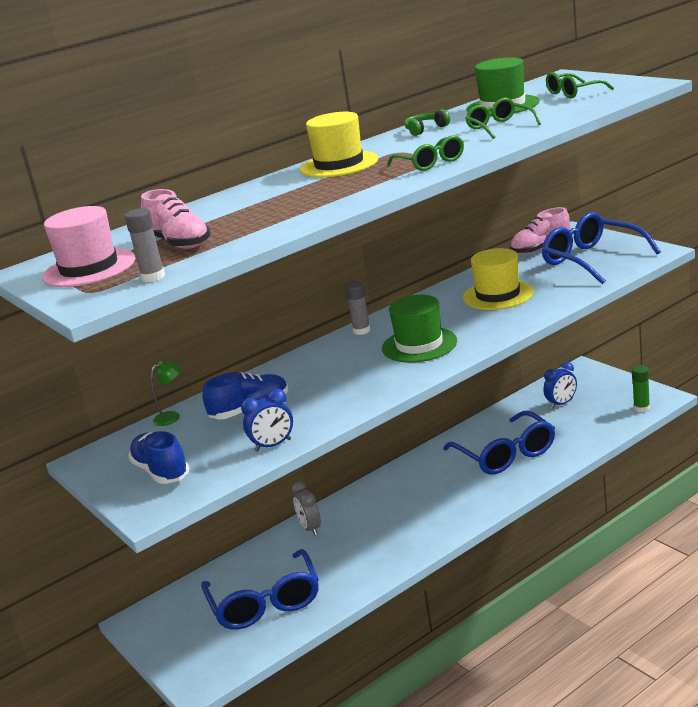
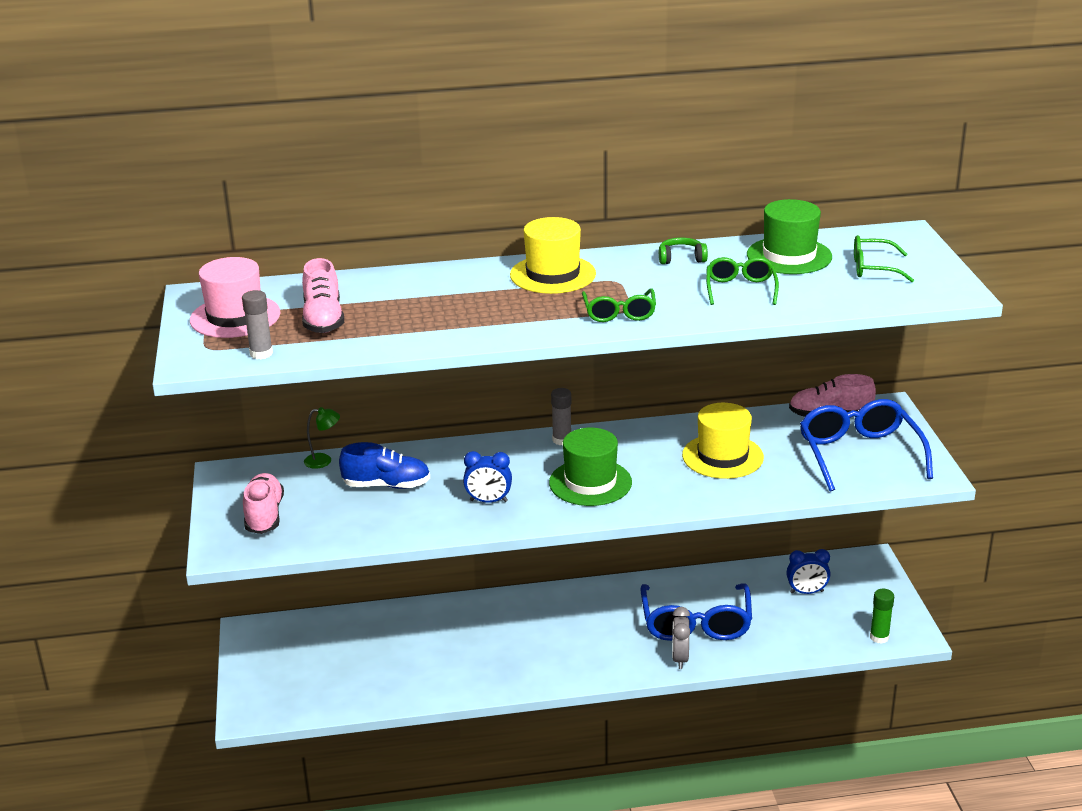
camera: 25 degrees right, 5 degrees up
blue shoe [128,431,189,484] -> pink shoe [243,473,284,534]
blue glasses [201,549,319,630] -> none
blue clock [241,389,293,452] -> blue clock moved to [463,451,512,503]
grey clock [292,482,321,535] -> grey clock moved to [672,607,690,669]

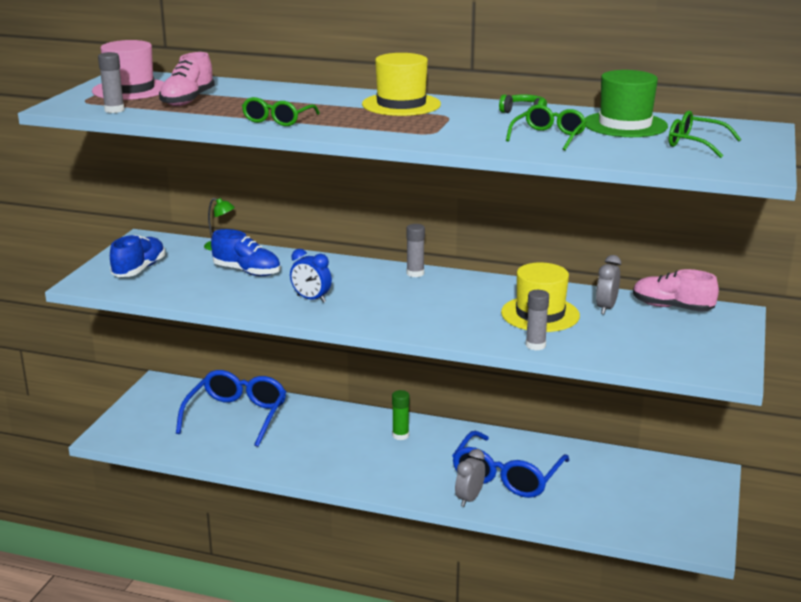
camera: 25 degrees right, 5 degrees down
pink shoe [243,473,284,534] -> blue shoe [110,235,165,277]
green hat [549,428,632,506] -> none
green glasses [582,288,656,322] -> green glasses moved to [242,97,320,126]
blue clock [786,549,831,594] -> none
blue glasses [800,399,933,492] -> blue glasses moved to [176,370,286,447]
green glue stick [870,589,894,644] -> green glue stick moved to [392,390,409,440]
none -> grey glue stick [526,290,549,350]
none -> grey clock [596,255,621,314]

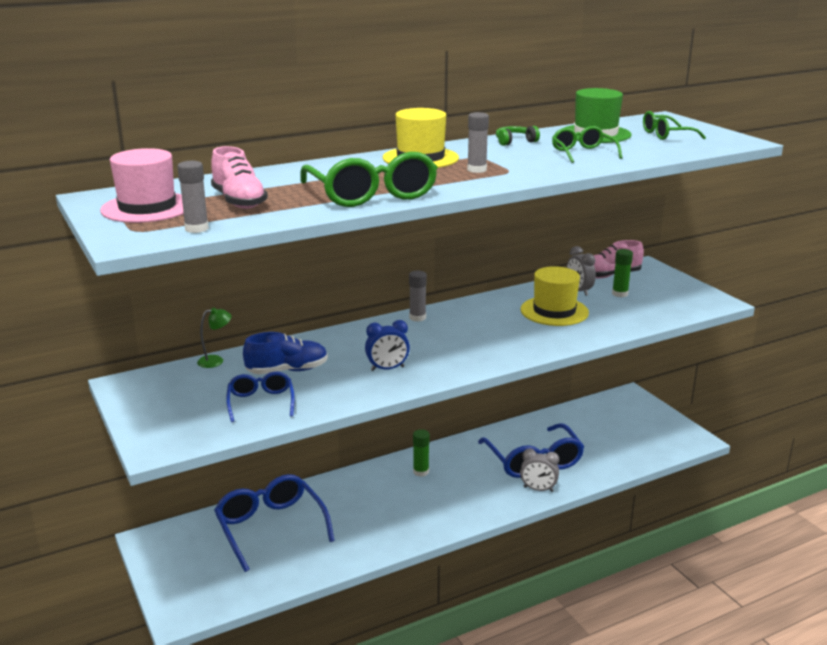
camera: 45 degrees left, 0 degrees up
blue shoe [110,235,165,277] -> none
green glasses [242,97,320,126] -> green glasses [300,152,438,207], size x1.78
grey clock [455,449,485,507] -> grey clock turned 60 degrees counterclockwise [520,449,559,492]
grey glue stick [526,290,549,350] -> grey glue stick moved to [467,112,489,173]
none -> blue glasses [226,372,295,422]
none -> green glue stick [612,249,633,297]

